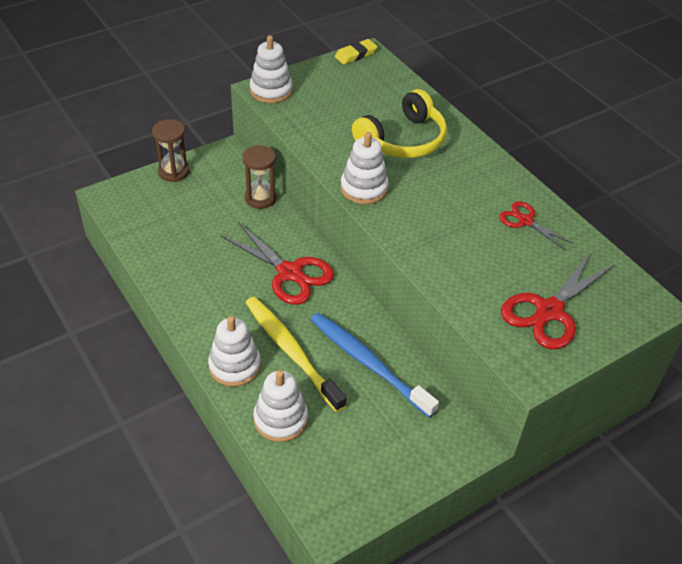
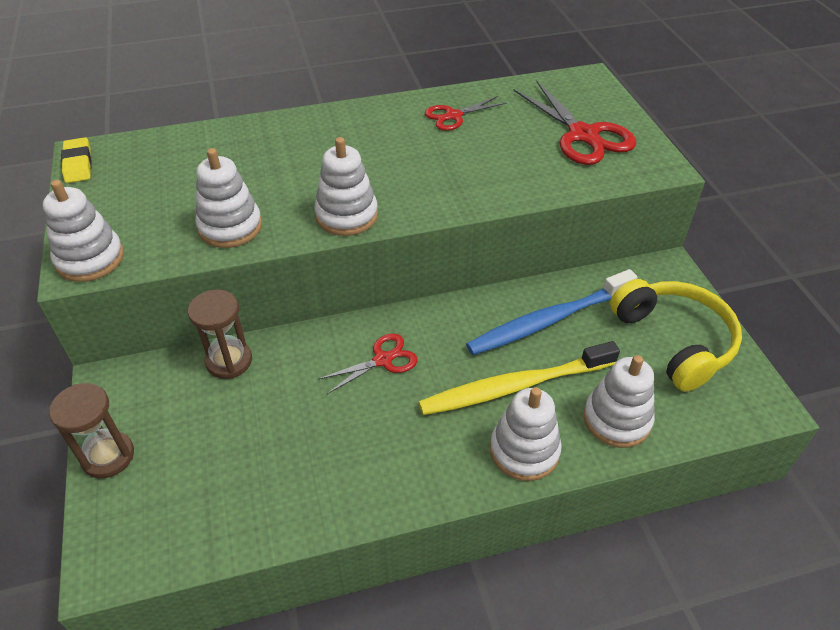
camera: 70 degrees left, 0 degrees up
red scissors [221,222,334,305] -> red scissors [318,333,418,394], size x0.58
yellow headphones [352,89,447,158] -> yellow headphones moved to [610,279,742,392]
none -> white stacking toy [195,148,262,248]

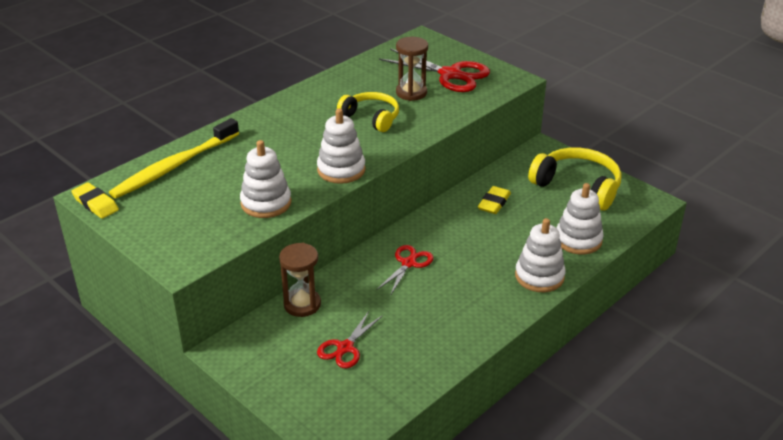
camera: 30 degrees left, 10 degrees down
white stacking toy [43,180,124,282] -> none
brown hourglass [49,383,134,479] -> brown hourglass moved to [396,37,428,101]
yellow toothbrush [419,341,620,415] -> yellow toothbrush moved to [109,118,239,199]
red scissors [425,96,507,131] -> red scissors moved to [317,311,383,368]
blue toothbrush [466,269,638,355] -> yellow eraser [478,186,511,214]
none -> yellow headphones [337,92,399,132]

